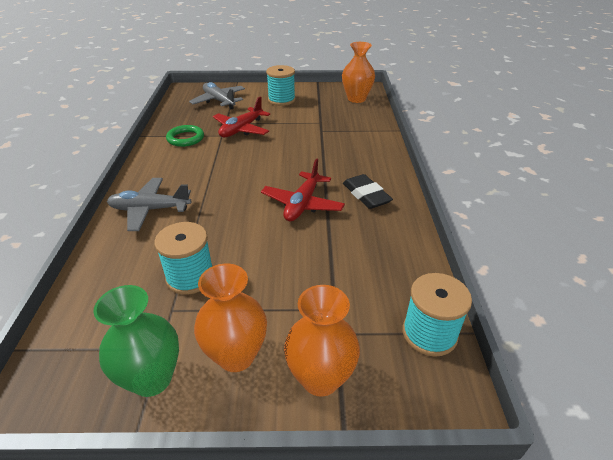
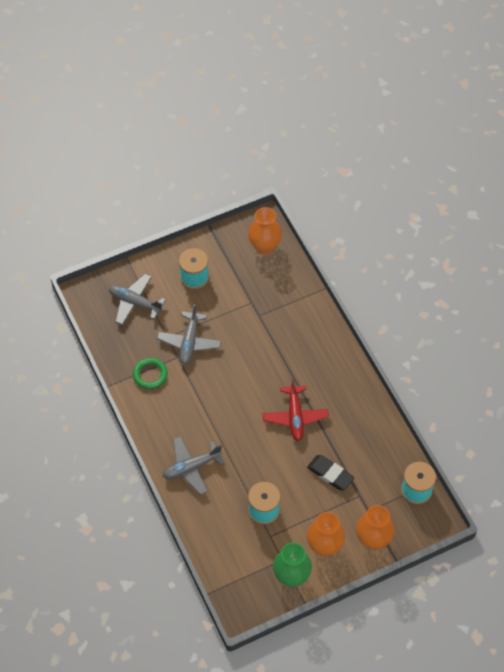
camera: 25 degrees left, 20 degrees up
red plane [213,96,270,137] -> grey plane [157,304,221,364]
black eraser [343,174,393,209] -> black eraser moved to [307,455,355,491]

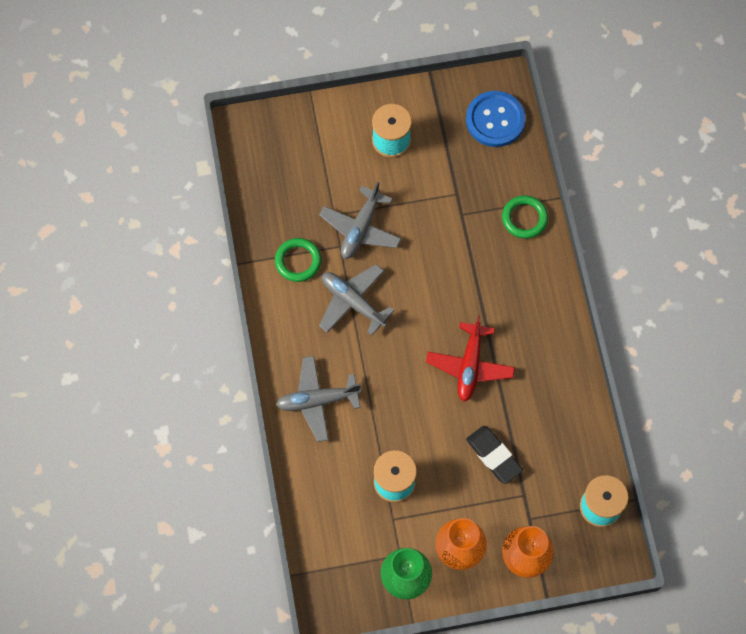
camera: 15 degrees right, 10 degrees up
grey plane [109,274,166,325] -> grey plane moved to [319,264,395,335]
orange vase [248,207,282,255] -> blue button [466,91,526,147]
none -> green ring [502,195,548,239]

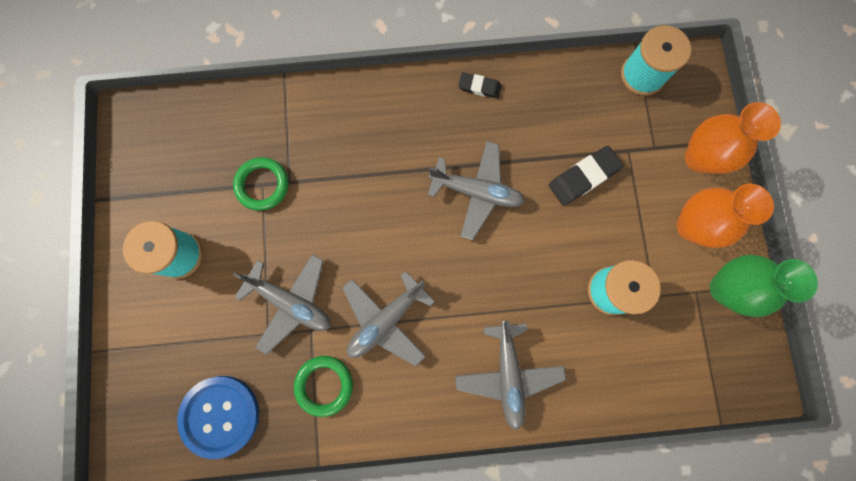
camera: 85 degrees left, 10 degrees up
red plane [426,315,515,402] -> grey plane [428,141,525,240]
blue button [466,91,526,147] -> blue button moved to [177,376,259,459]
green ring [502,195,548,239] -> green ring moved to [233,157,288,211]
none -> black eraser [458,73,502,99]

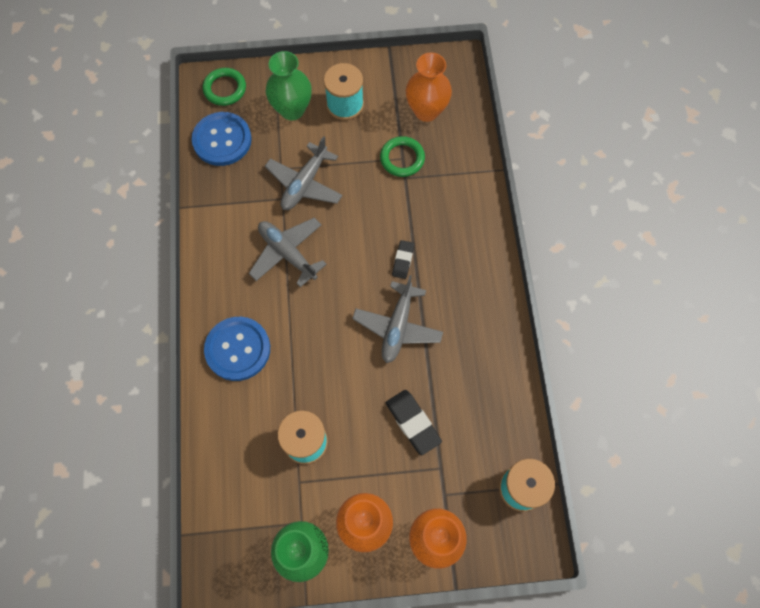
camera: 90 degrees right, 10 degrees down
green ring [294,356,353,417] -> green ring moved to [203,68,246,106]
grey plane [455,321,566,430] -> blue button [204,317,270,381]
black eraser [458,73,502,99] -> black eraser moved to [392,240,414,279]
none -> green vase [266,51,312,120]
none -> orange vase [406,53,452,122]

